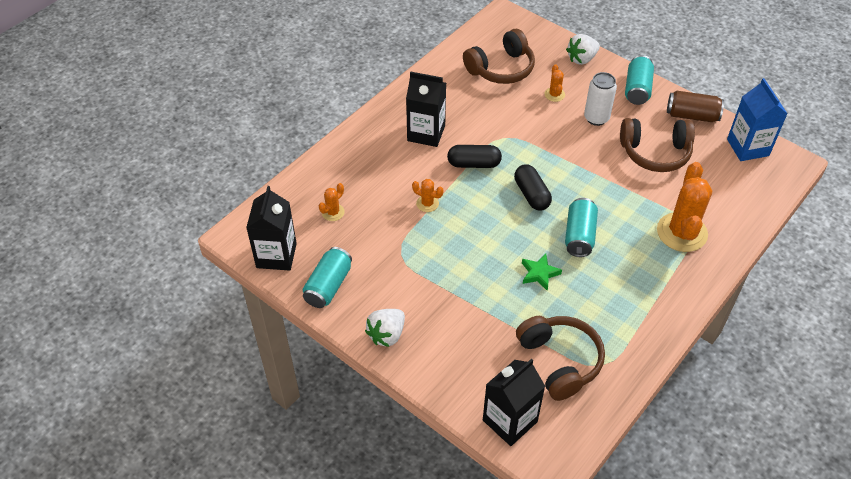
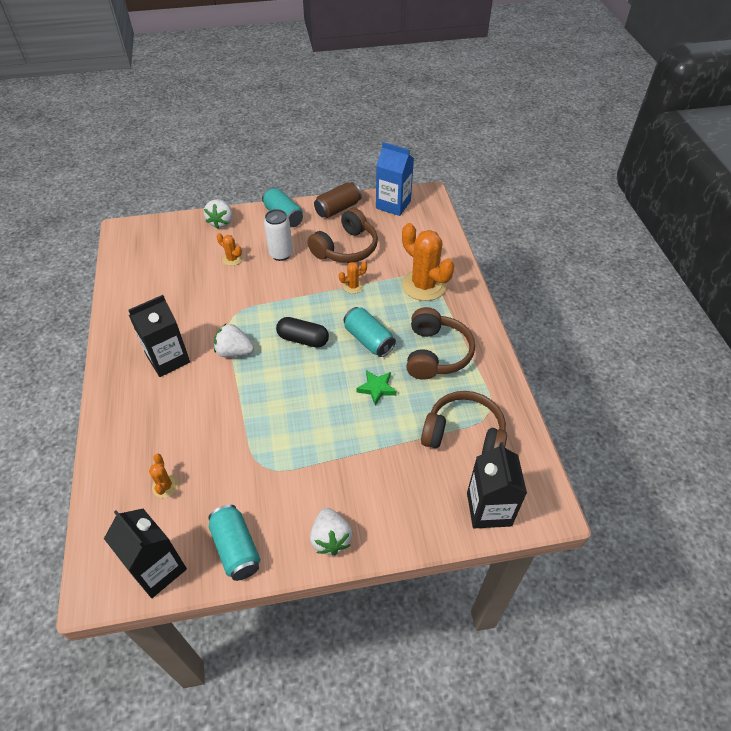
camera: 50 degrees left, 0 degrees up
orange cactus [412,179,444,212] -> orange cactus moved to [339,261,367,294]
black capsule [447,145,502,168] -> white strawberry [214,324,254,357]
brown headphones [463,29,535,84] -> brown headphones moved to [406,307,475,380]

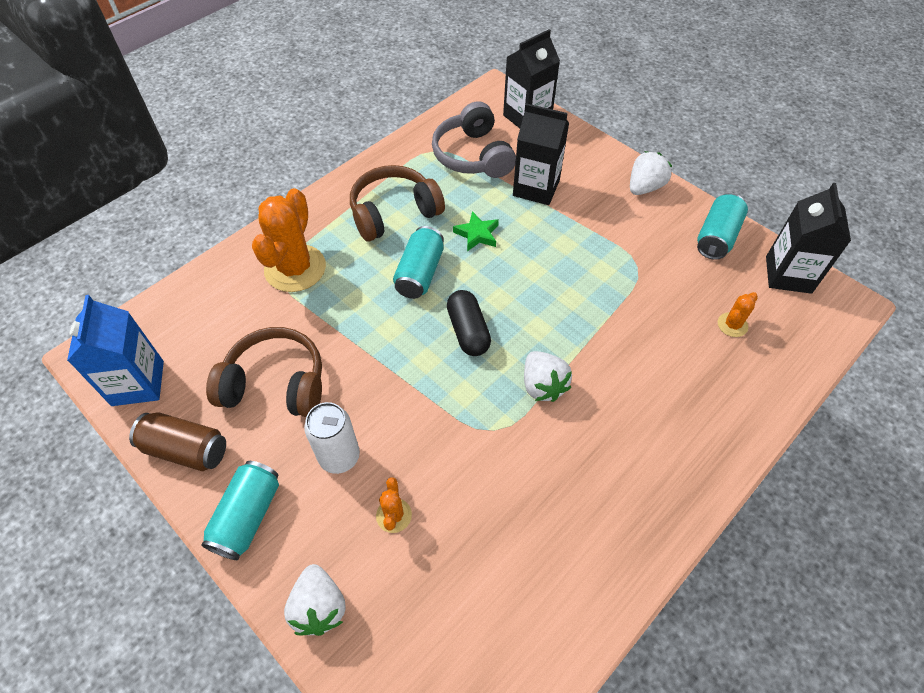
camera: 125 degrees left, 5 degrees up
black carton [128,295,190,377] -> black carton moved to [513,103,569,205]
white strawberry [204,199,232,229] -> white strawberry turned 105 degrees clockwise [284,564,346,636]
orange cactus [339,261,367,294] -> none
brown headphones [421,391,507,454] -> grey headphones [432,101,516,178]

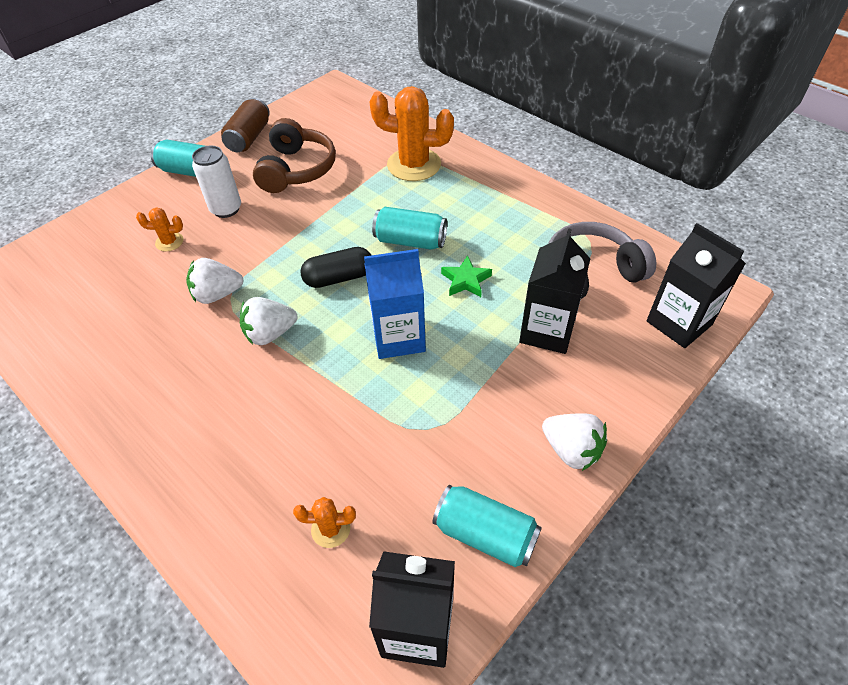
camera: 90 degrees right, 5 degrees down
blue carton [67,295,164,406] -> blue carton moved to [364,249,426,359]
white strawberry [284,564,346,636] -> white strawberry moved to [186,258,244,304]
brown headphones [350,165,445,242] -> none
orange cactus [718,292,758,337] -> orange cactus turned 45 degrees counterclockwise [293,497,356,548]

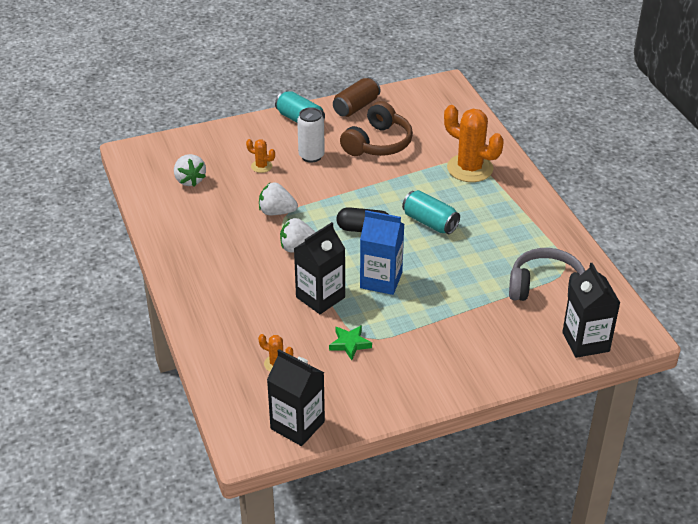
camera: 25 degrees right, 10 degrees down
turquoise can [433,485,542,567] -> none
green star [441,255,492,297] -> green star moved to [329,325,372,360]
black carton [519,228,591,354] -> black carton moved to [294,222,345,314]
white strawberry [542,413,607,471] -> white strawberry moved to [174,154,206,187]

